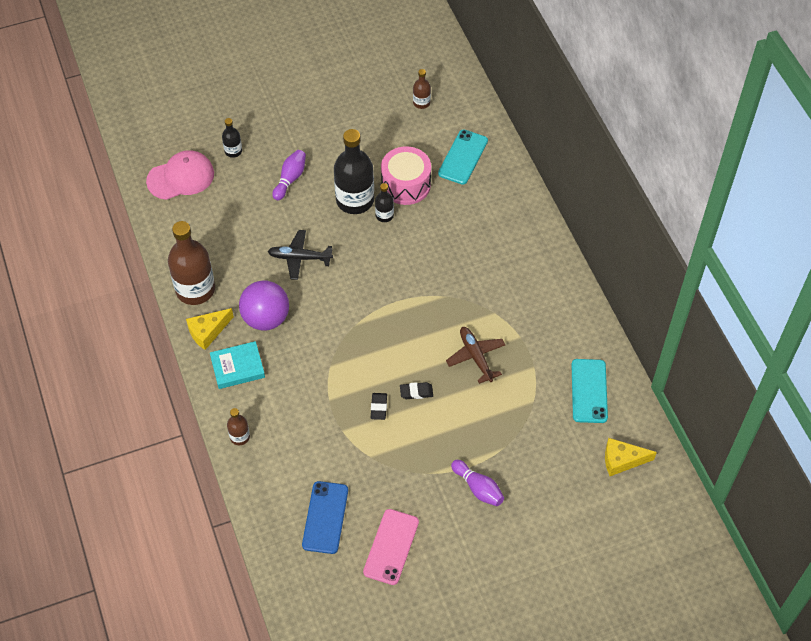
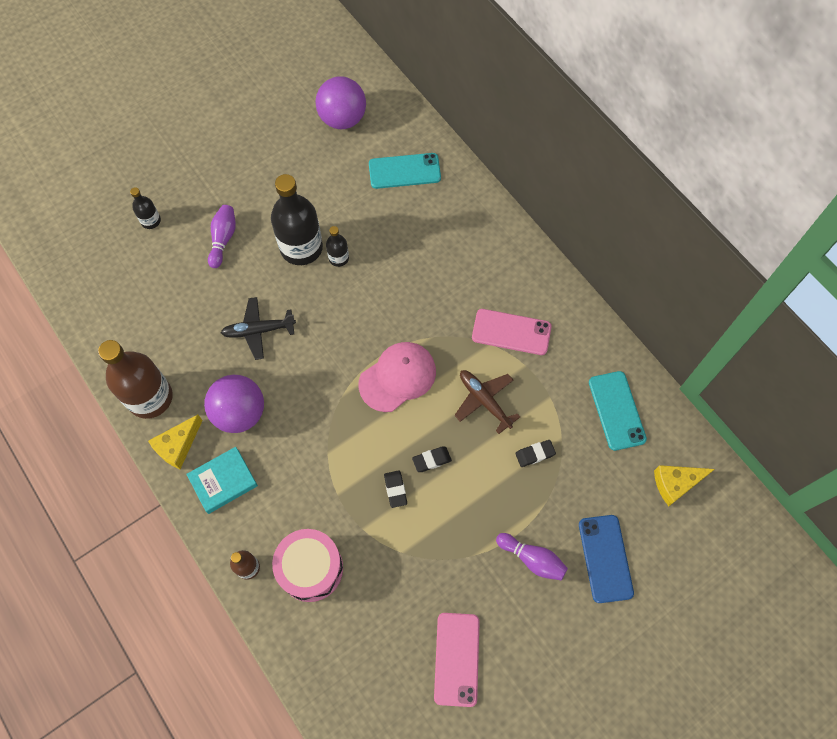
camera: 15 degrees left, 10 degrees up
pink cap [146,150,214,200] -> pink cap moved to [358,342,436,412]
blue phone [302,481,348,554] -> blue phone moved to [579,515,634,603]
pink drum [381,146,431,205] -> pink drum moved to [272,529,343,602]
brown bottle [413,69,431,109] -> purple ball [315,76,366,129]
turquoise phone [438,129,488,184] -> turquoise phone turned 75 degrees clockwise [369,153,441,189]
none -> pink phone [472,309,551,355]
none -> black eraser [515,440,556,467]

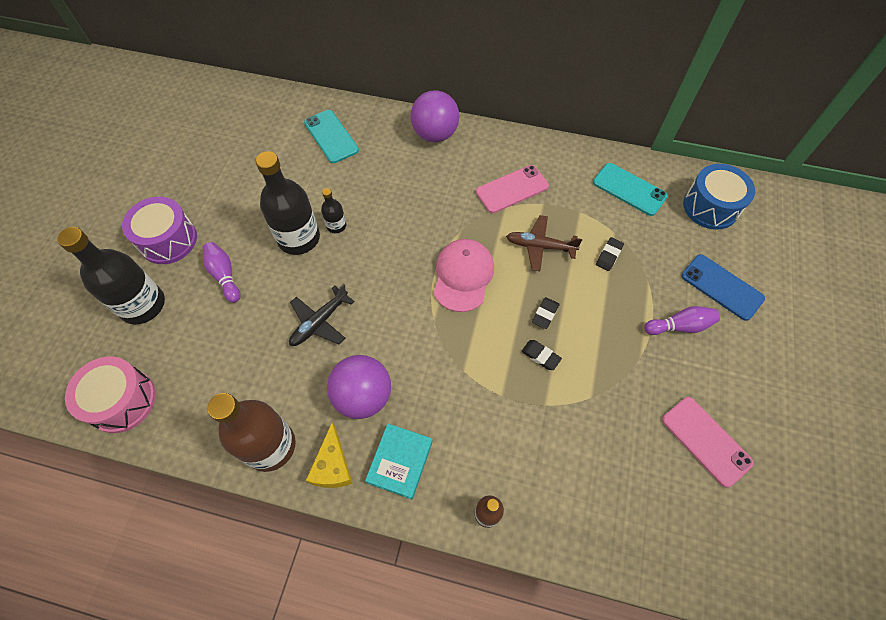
camera: 40 degrees left, 5 degrees down
black bottle [130,187,161,229] -> black bottle [57,227,165,324], size x2.11
pink drum [272,529,343,602] -> pink drum moved to [65,357,156,433]
purple ball [315,76,366,129] -> purple ball moved to [410,90,459,142]
turquoise phone [369,153,441,189] -> turquoise phone turned 75 degrees counterclockwise [304,110,359,163]
yellow cheese [654,465,715,506] -> blue drum [683,164,755,230]
none -> purple drum [122,197,197,264]

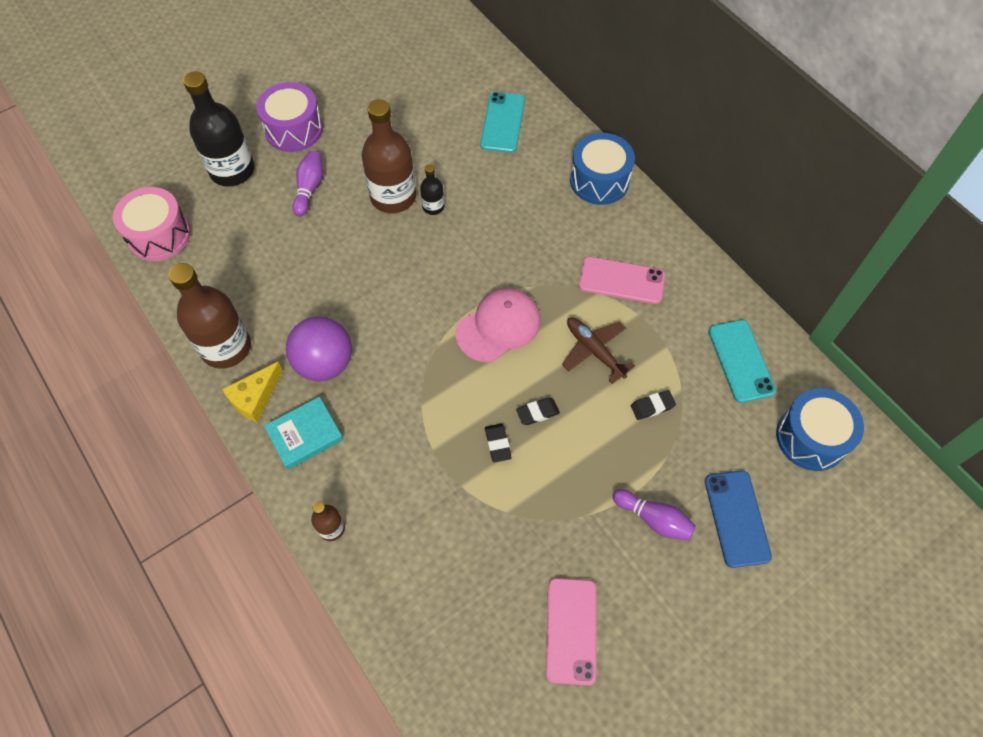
camera: 40 degrees right, 0 degrees up
black bottle [256,151,320,255] -> brown bottle [361,99,416,213]
black plane [289,284,355,346] -> none
purple ball [410,90,459,142] -> blue drum [570,133,635,205]

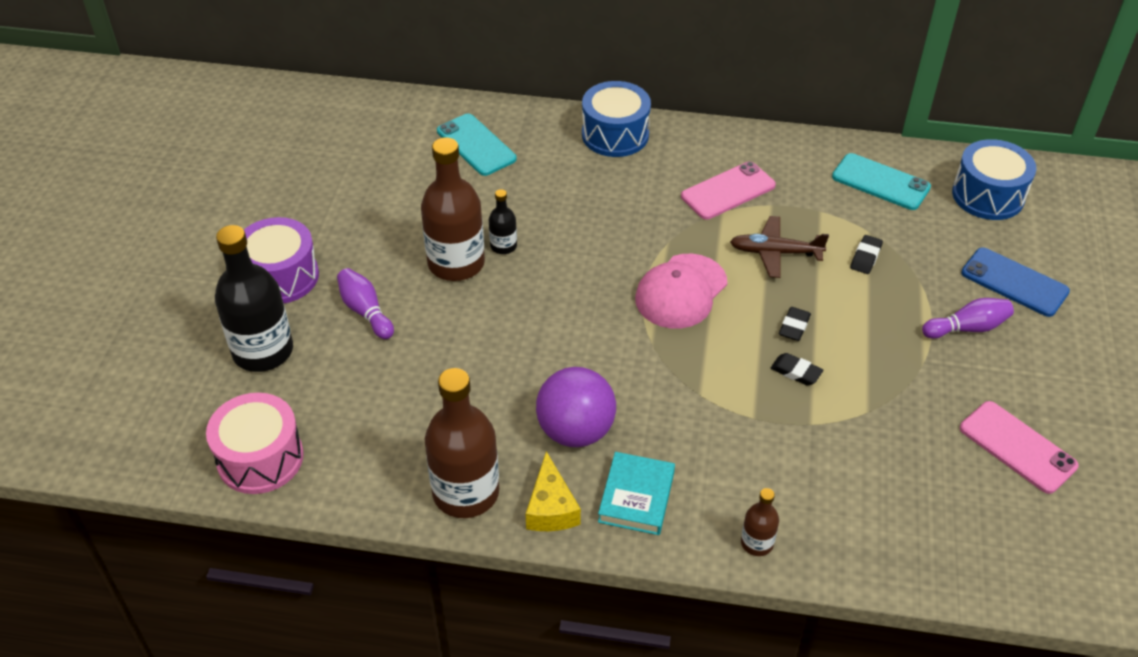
camera: 45 degrees left, 15 degrees down
pink cap [456,288,541,362] -> pink cap turned 150 degrees counterclockwise [635,254,727,329]

